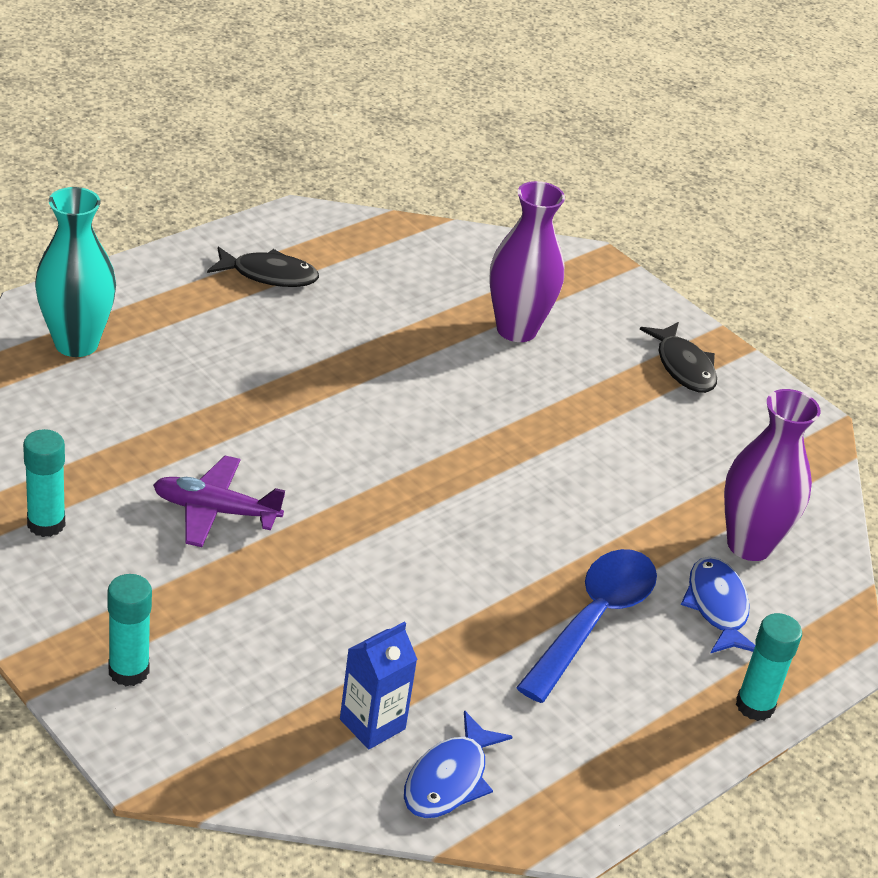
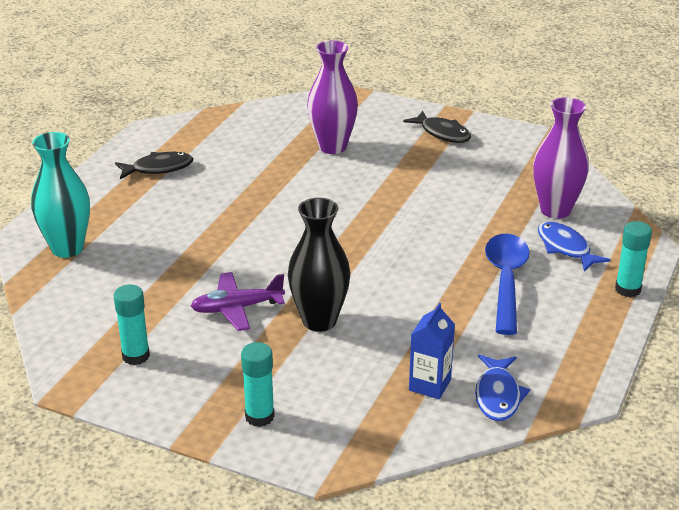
camera: 20 degrees left, 5 degrees down
none -> black vase [288,198,350,332]

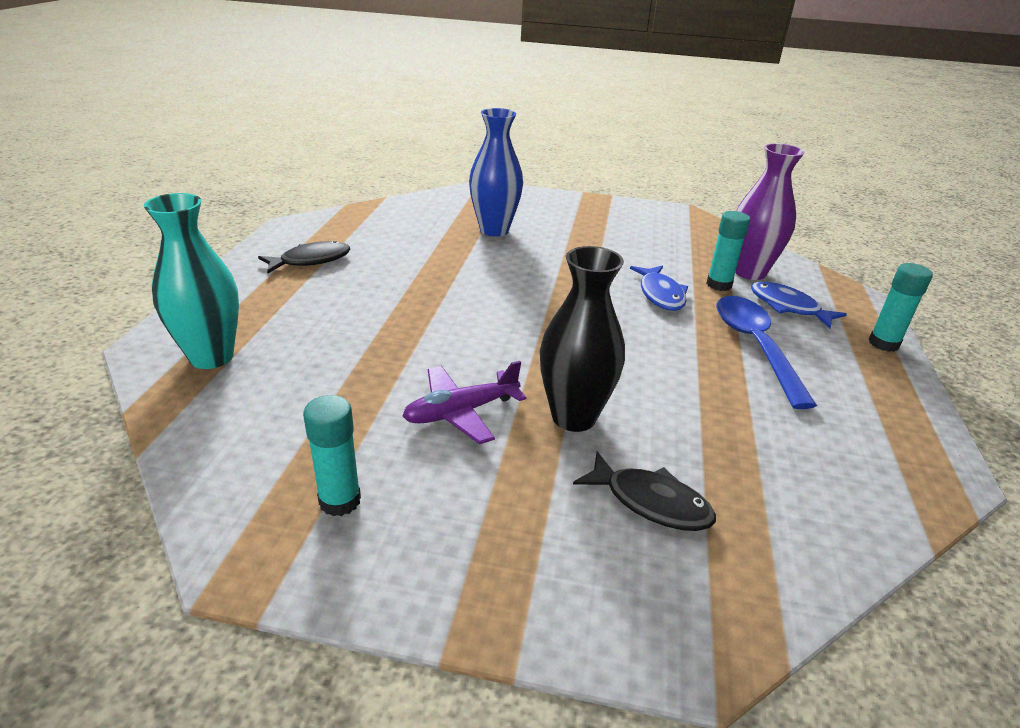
camera: 15 degrees left, 0 degrees up
turquoise glue stick [241,342,275,427] -> turquoise glue stick moved to [706,211,750,291]
purple vase [307,40,358,154] -> blue vase [469,108,523,237]
black fish [404,111,471,143] -> black fish moved to [573,451,716,531]
blue carton [409,303,455,399] -> none
blue fish [475,354,530,421] -> blue fish moved to [630,265,688,311]

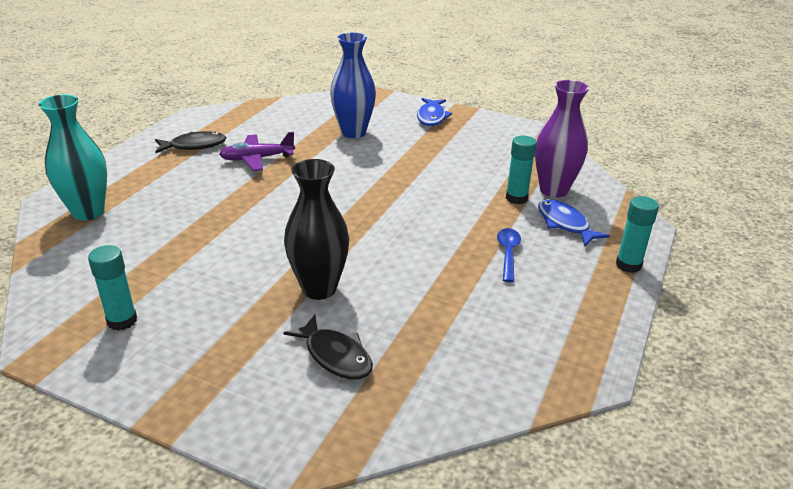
camera: 15 degrees right, 0 degrees up
purple plane [402,361,527,444] -> purple plane moved to [219,132,295,171]
blue fish [630,265,688,311] -> blue fish moved to [417,98,452,126]
blue spoon [716,296,817,409] -> blue spoon [497,228,521,282], size x0.55

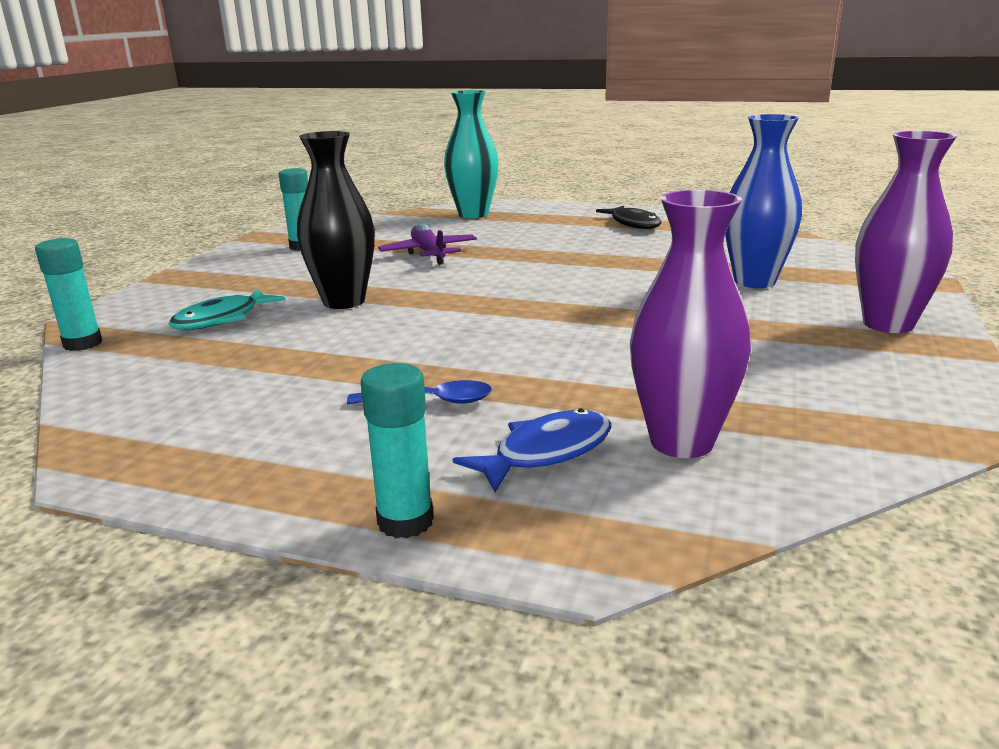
camera: 85 degrees right, 10 degrees down
purple plane [219,132,295,171] -> purple plane moved to [378,223,477,265]
black fish [284,315,373,379] -> turquoise fish [168,289,286,330]
blue fish [417,98,452,126] -> purple vase [855,131,957,333]
turquoise glue stick [506,136,537,204] -> turquoise glue stick moved to [35,238,102,351]

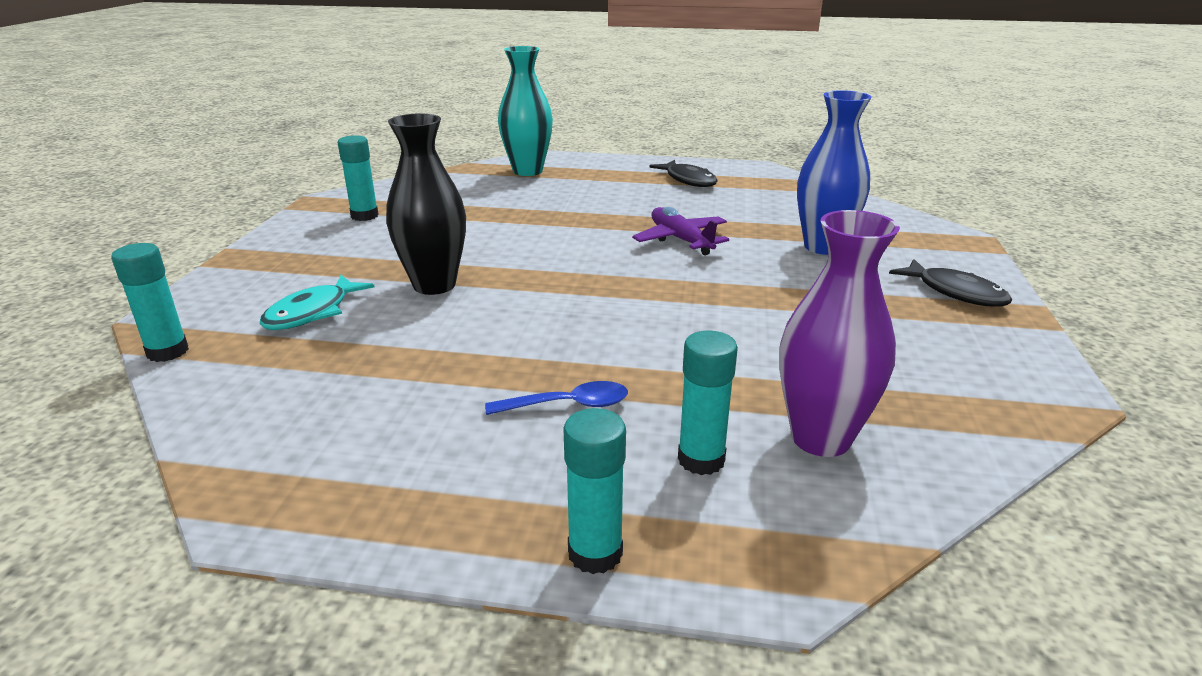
camera: 10 degrees left, 5 degrees up
purple plane [378,223,477,265] -> purple plane moved to [632,207,729,255]
blue fish [453,408,611,492] -> turquoise glue stick [678,331,738,475]
purple vase [855,131,957,333] -> black fish [889,259,1012,307]

